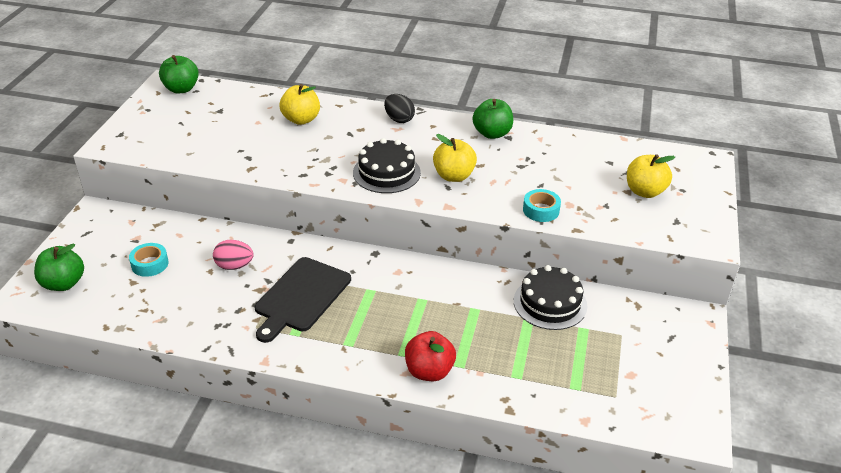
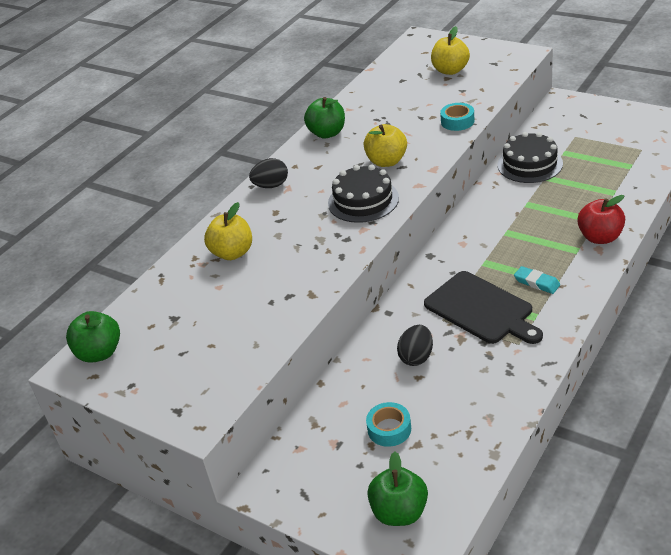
camera: 65 degrees left, 0 degrees up
pink egg [213,240,254,270] -> black egg [397,325,433,366]
none -> turquoise eraser [514,266,560,294]

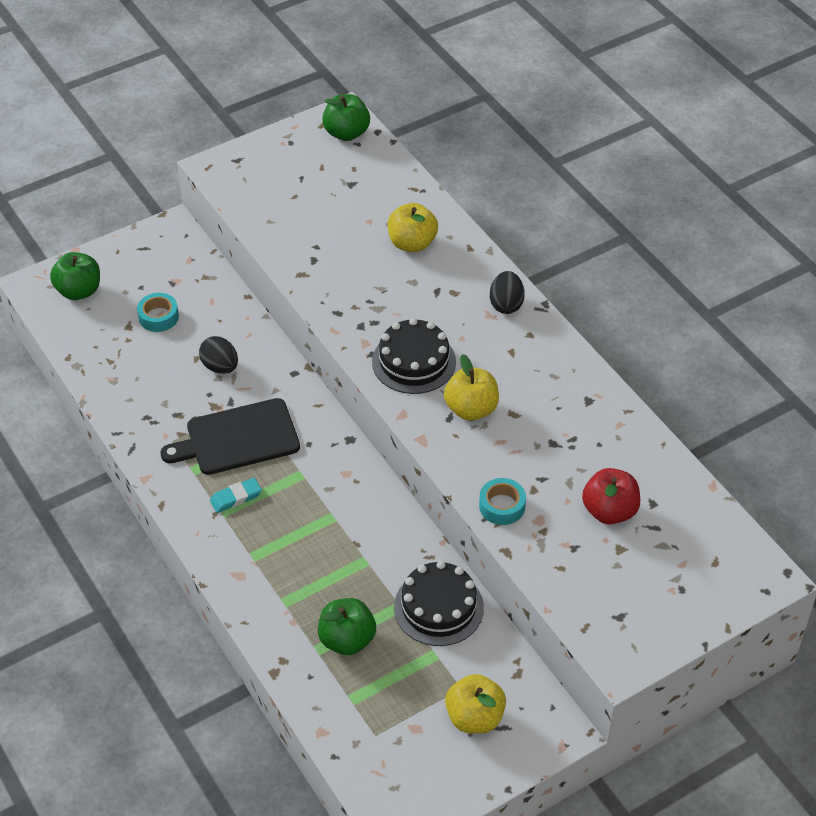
camera: 110 degrees right, 10 degrees up
green apple [304,97,345,139] -> green apple moved to [318,598,376,655]
yellow apple [431,26,470,75] -> yellow apple moved to [445,674,506,733]
red apple [577,195,625,244] -> red apple moved to [582,468,640,524]

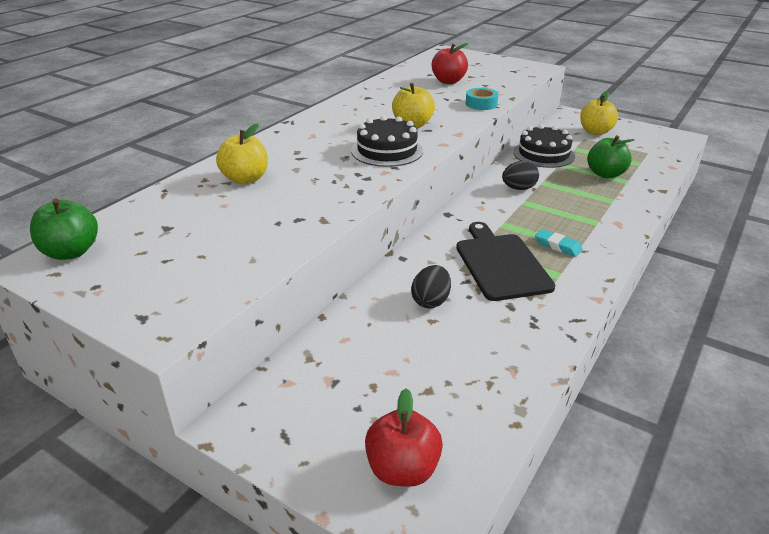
camera: 115 degrees left, 15 degrees down
green apple [50,252,100,300] -> red apple [365,388,443,487]
turquoise tape [137,293,179,332] -> none
black cutting board [160,398,300,475] -> black cutting board turned 150 degrees counterclockwise [456,222,555,301]
black egg [490,271,525,314] -> black egg moved to [502,161,539,190]

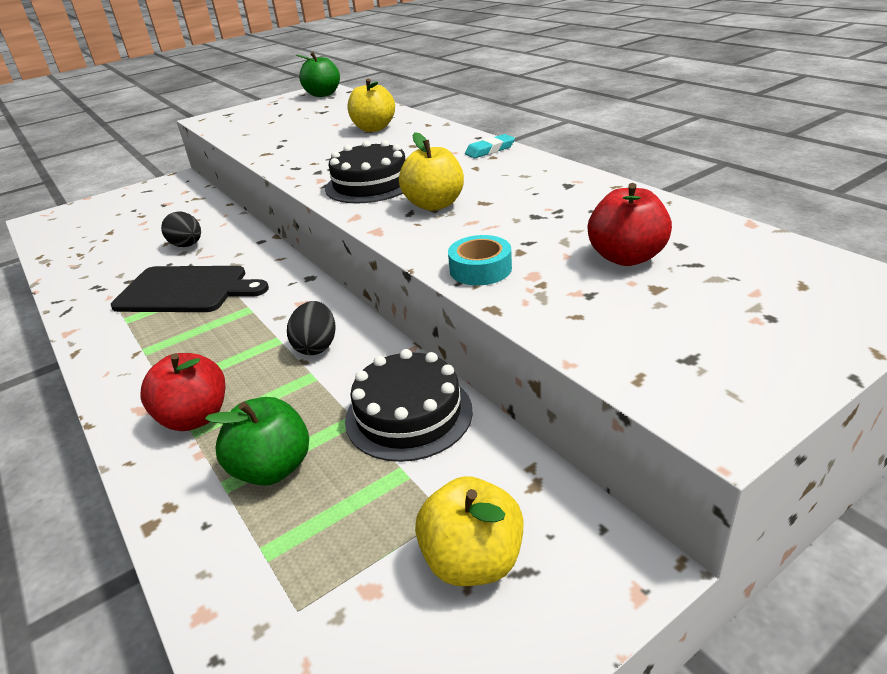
camera: 115 degrees right, 0 degrees up
red apple [365,388,443,487] -> red apple moved to [140,353,225,431]
turquoise eraser [535,229,583,257] -> turquoise eraser moved to [465,134,515,158]

